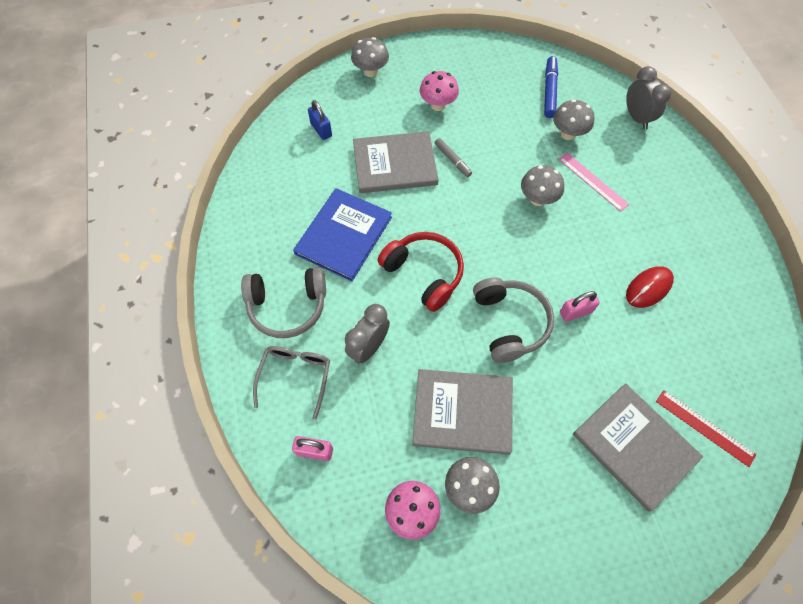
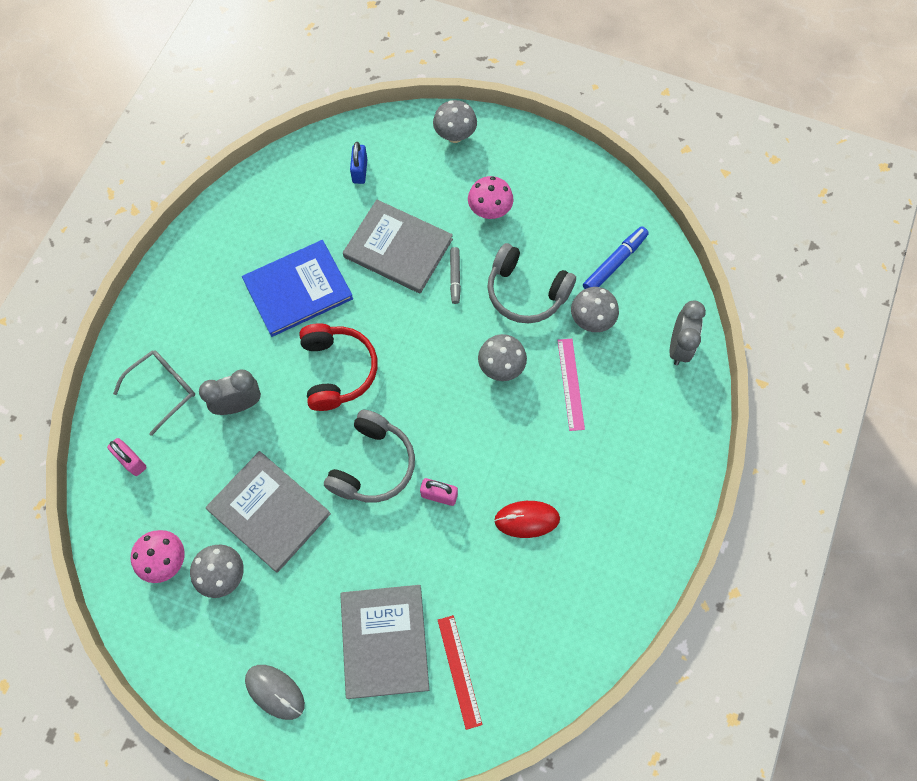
camera: 35 degrees right, 5 degrees up
grey headphones [241,267,326,338] -> grey headphones moved to [487,243,576,324]
none -> grey mouse [245,665,305,720]

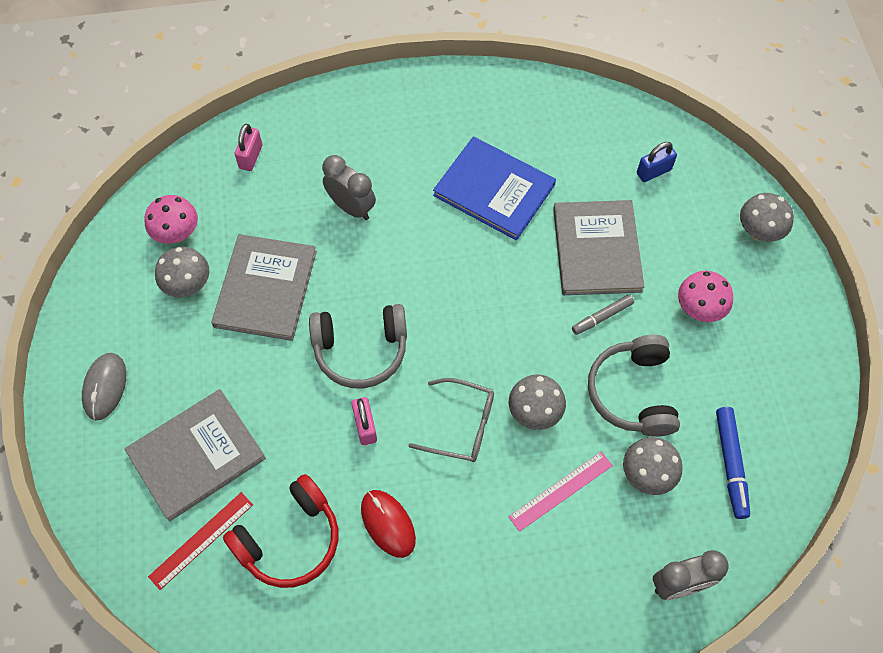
camera: 60 degrees right, 5 degrees down
grey glasses [113,350,195,436] -> grey glasses moved to [408,378,494,462]
red headphones [299,323,378,411] -> red headphones moved to [223,474,338,588]
blue marker [583,226,649,289] -> blue marker turned 75 degrees clockwise [716,407,750,519]

